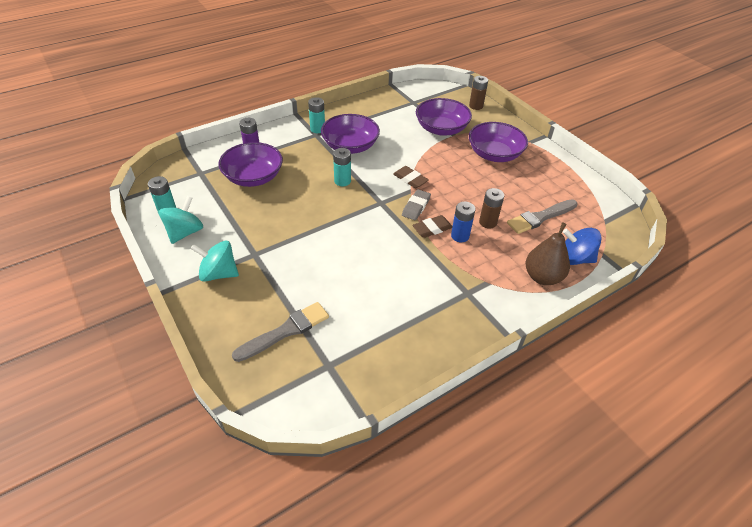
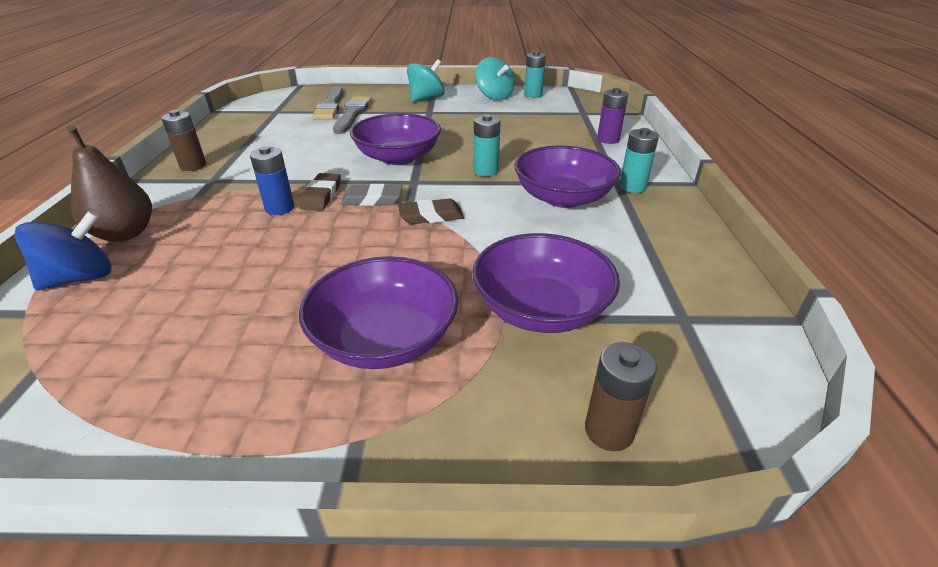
camera: 125 degrees right, 10 degrees down
purple bowl [218,142,283,187] -> purple bowl moved to [350,113,441,165]
grey eraser [402,189,431,220] -> grey eraser turned 60 degrees counterclockwise [341,184,403,206]
brown battery [479,188,504,228] -> brown battery moved to [161,110,206,171]
grey brush [507,199,578,234] -> grey brush moved to [333,96,372,134]

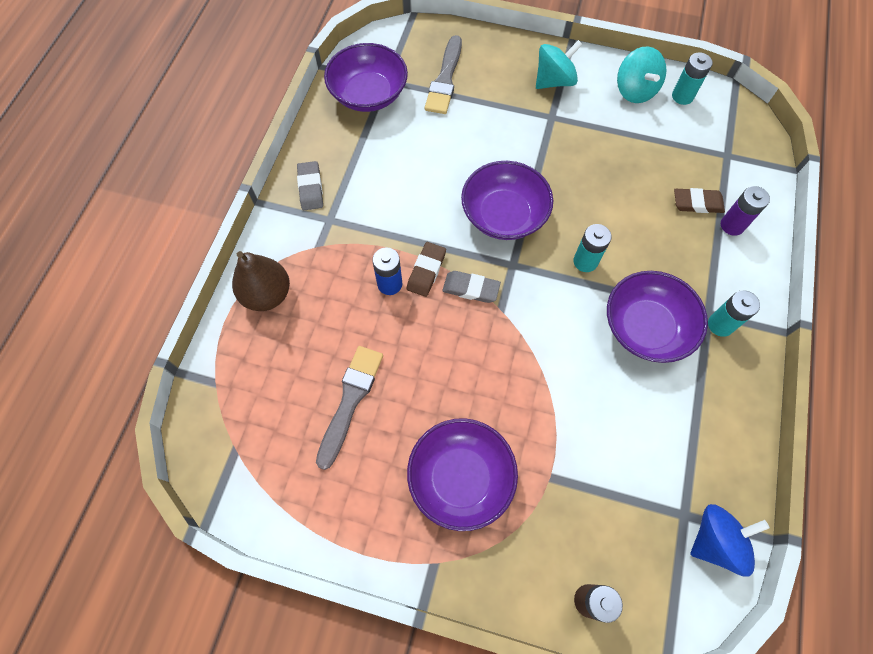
camera: 15 degrees right, 30 degrees up
blue spinning top [15,211,111,290] -> blue spinning top moved to [691,504,770,577]
brown battery [161,110,206,171] -> grey eraser [297,161,323,210]
grey brush [333,96,372,134] -> grey brush moved to [316,346,383,470]
brown eraser [398,199,464,224] -> brown eraser moved to [674,188,725,213]
purple bowl [472,233,620,333] -> purple bowl moved to [324,43,408,112]

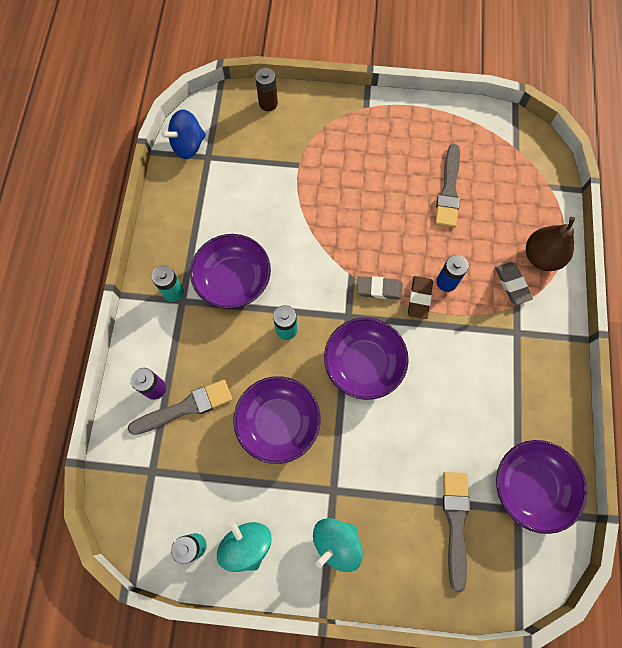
camera: 170 degrees right, 5 degrees up
grey eraser [297,161,323,210] -> grey eraser moved to [495,262,533,305]
purple bowl [407,418,518,531] -> purple bowl moved to [233,376,321,464]
brown eraser [674,188,725,213] -> grey brush [128,379,233,435]

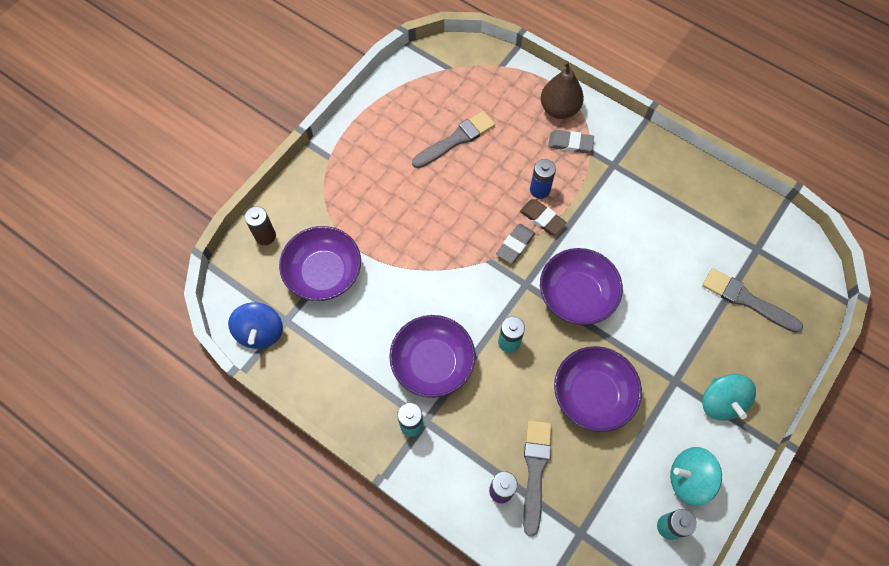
camera: 60 degrees left, 5 degrees down
grey brush [435,144,460,228] -> grey brush turned 75 degrees counterclockwise [412,111,495,168]
purple bowl [496,440,587,534] -> purple bowl moved to [279,226,361,301]

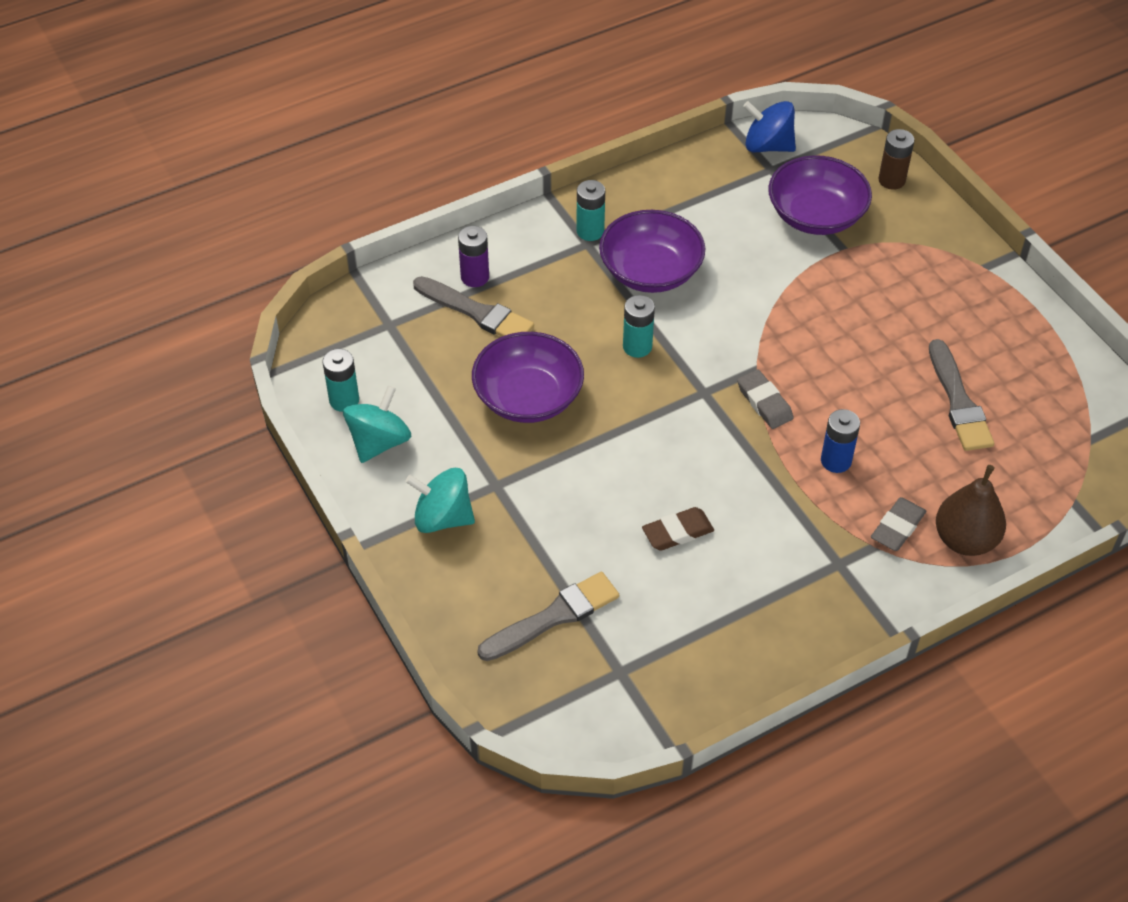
camera: 115 degrees right, 15 degrees down
brown eraser [520,199,567,235] -> brown eraser moved to [642,507,714,551]
purple bowl [540,248,623,325] -> none

